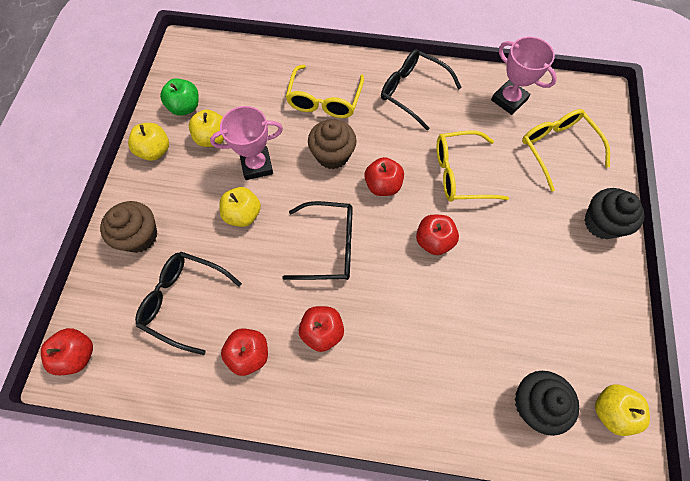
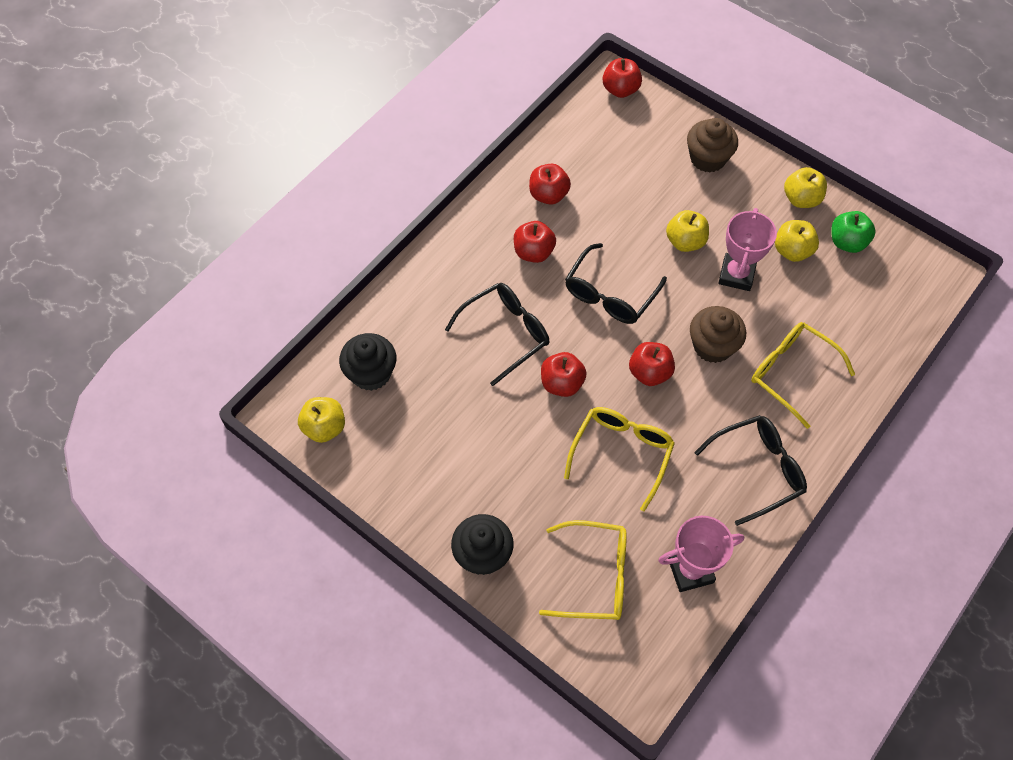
camera: 120 degrees right, 5 degrees down
black glasses [135,252,242,355] -> black glasses moved to [445,283,549,386]

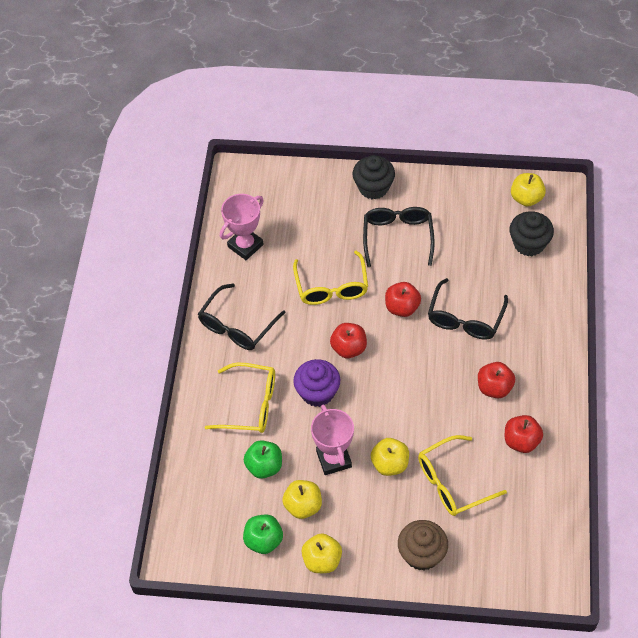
camera: 150 degrees right, 5 degrees down
yellow glasses [539,520,627,620] -> yellow glasses moved to [418,435,507,516]
black glasses [565,243,667,324] -> black glasses moved to [363,207,435,267]
red apple [603,58,642,98] -> none
brown cupcake [690,306,746,363] -> purple cupcake [293,359,340,407]
none -> green apple [244,440,282,479]

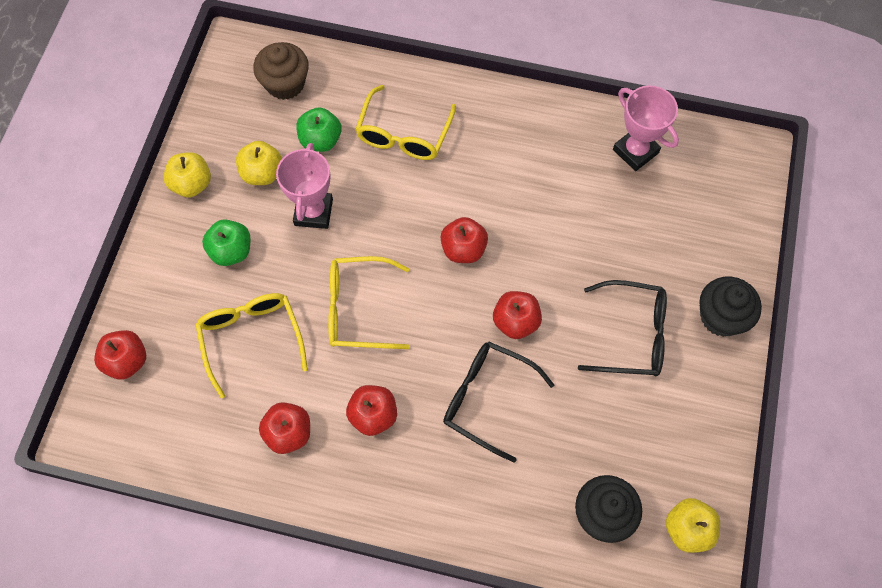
camera: 95 degrees right, 10 degrees up
black glasses [198,284,285,350] -> none
green apple [243,514,283,554] -> green apple moved to [202,219,251,266]
yellow glasses [293,250,368,305] -> yellow glasses moved to [328,256,410,349]
purple cupcake [293,359,340,407] -> none
pink trophy [311,405,354,475] -> pink trophy turned 75 degrees counterclockwise [276,143,333,229]
yellow apple [371,438,409,476] -> none
brown cupcake [398,520,448,571] -> brown cupcake moved to [253,42,309,100]
none -> red apple [94,330,146,380]

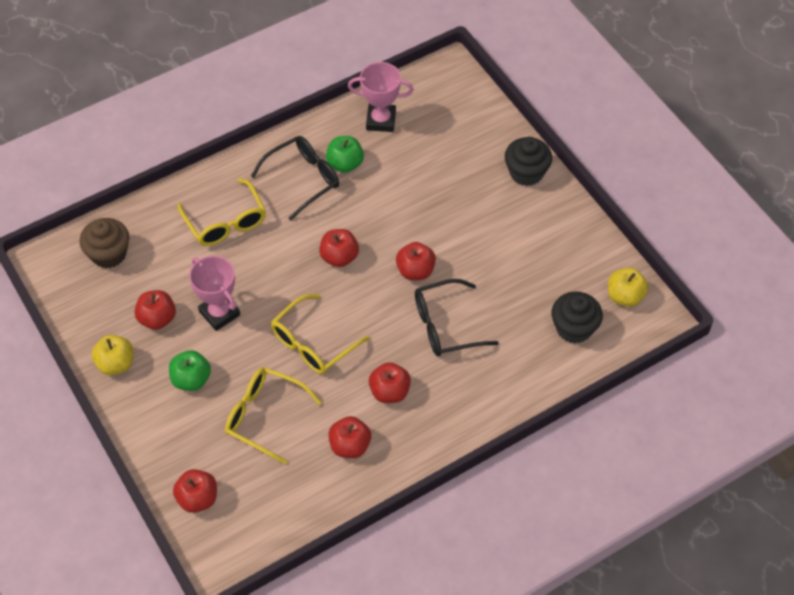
camera: 45 degrees left, 10 degrees down
yellow apple [236,141,282,185] -> red apple [135,290,176,330]
green apple [296,107,342,152] -> green apple moved to [326,136,364,173]
black glasses [578,280,667,376] -> black glasses moved to [251,136,339,221]

